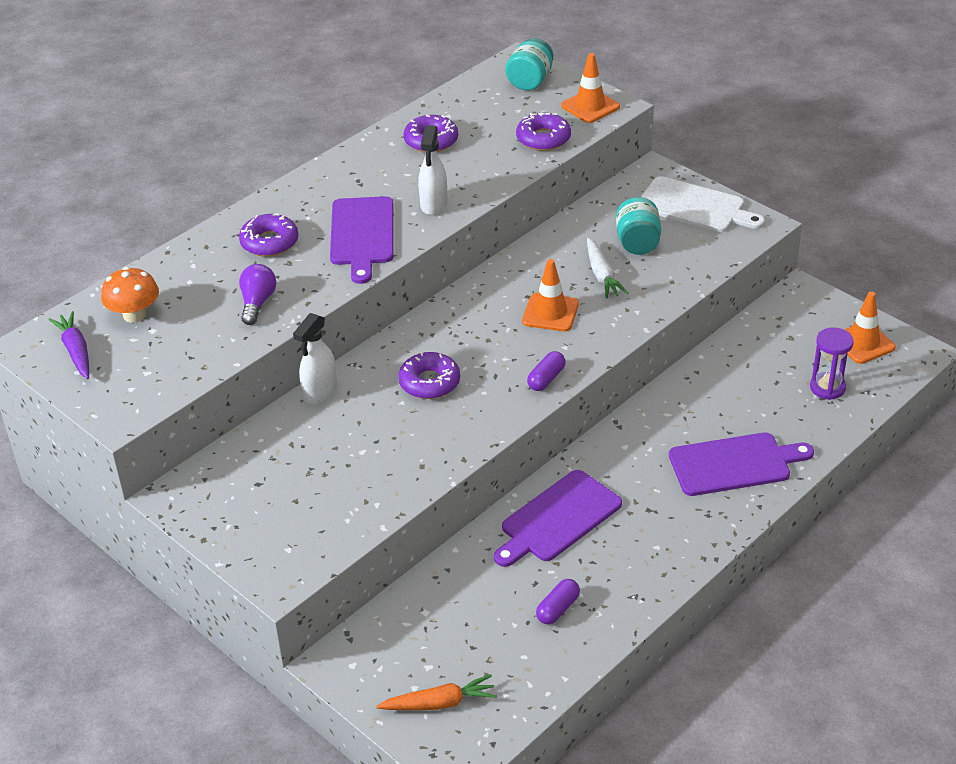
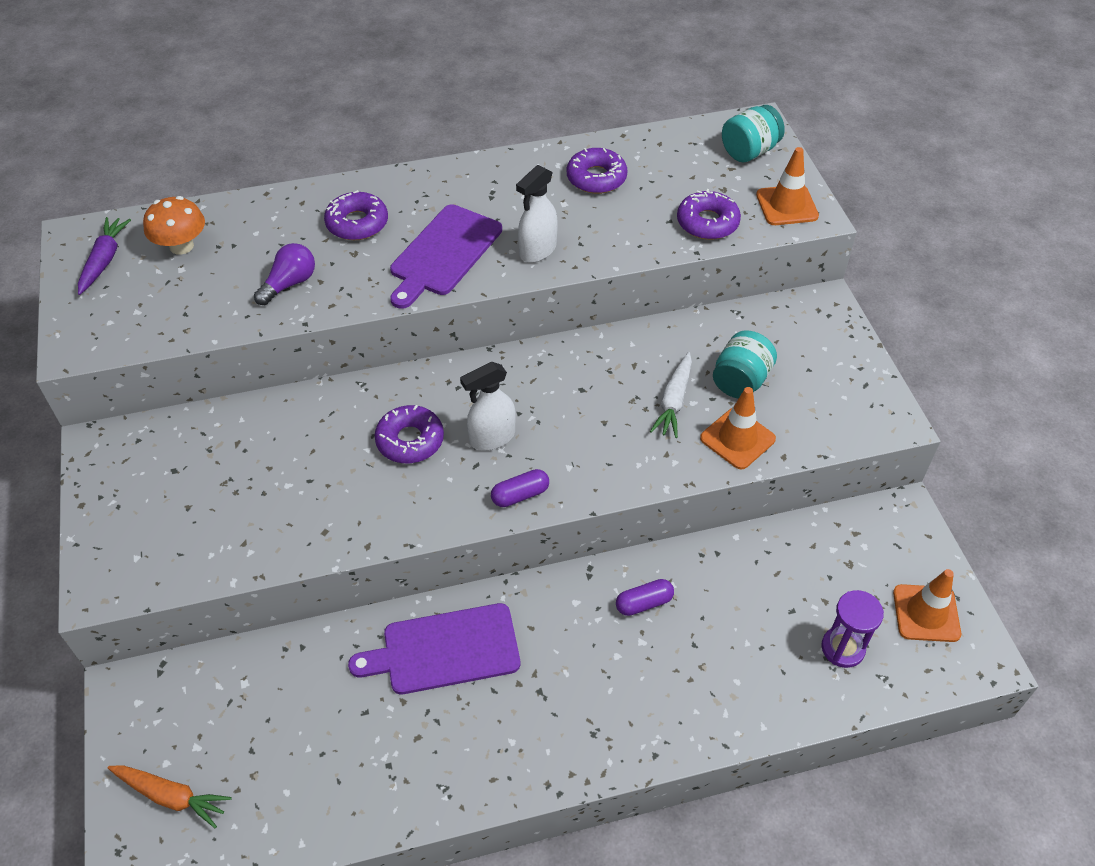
camera: 30 degrees right, 10 degrees up
white spray bottle [293,313,337,404] -> white spray bottle moved to [460,362,515,451]
orange traffic cone [522,259,579,331] -> orange traffic cone moved to [700,387,776,469]
purple capsule [536,579,580,625] -> purple capsule moved to [616,579,674,616]
white cutting board [641,176,765,232] -> none
purple cutting board [669,432,814,496] -> none

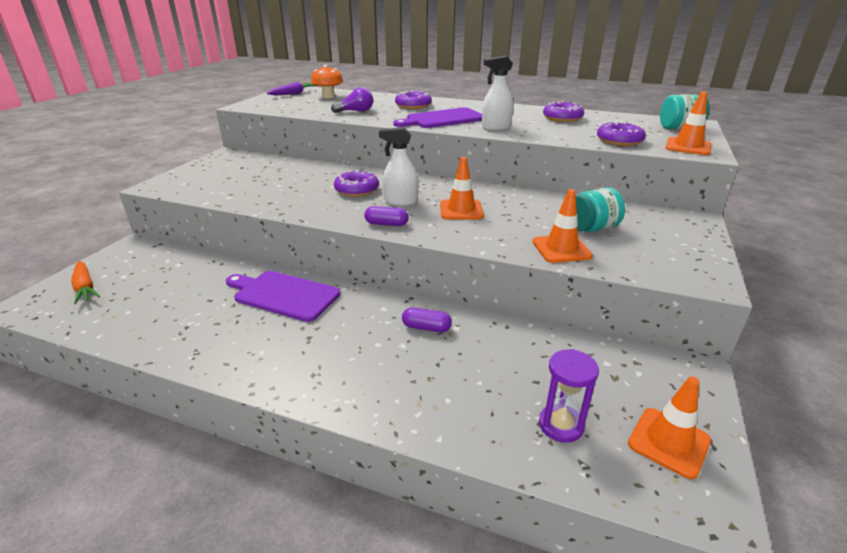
camera: 35 degrees right, 20 degrees down
white carrot [650,352,692,438] -> none
none -> orange traffic cone [440,157,484,220]

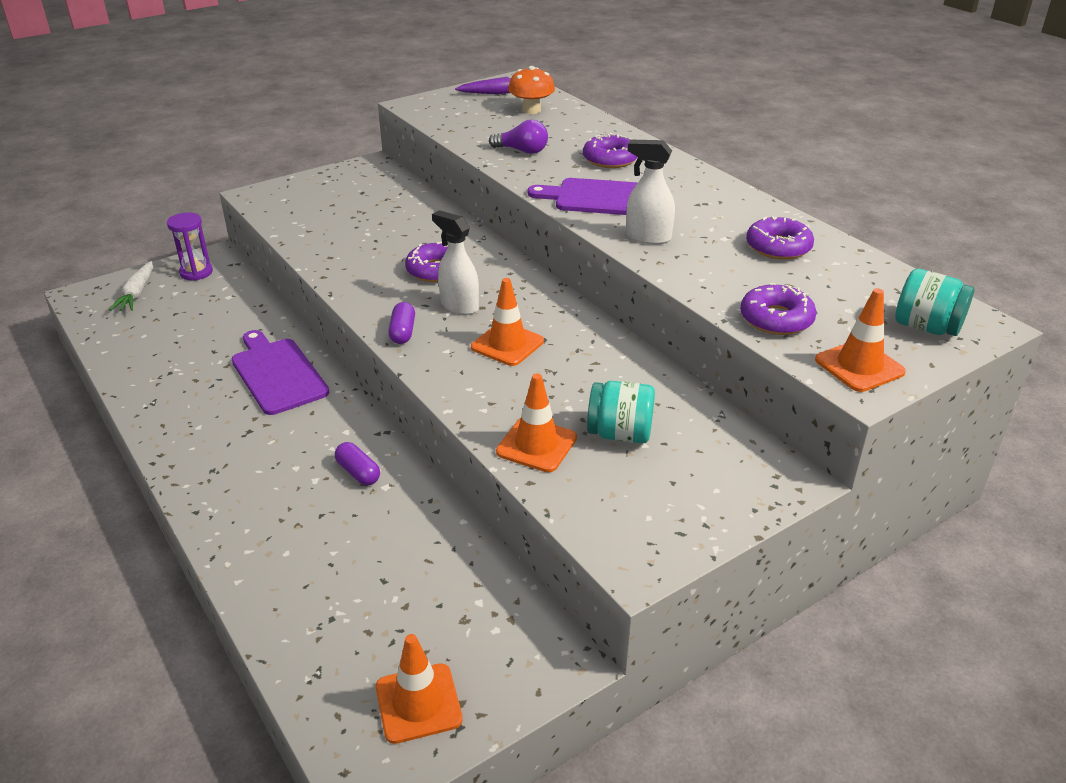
camera: 35 degrees right, 5 degrees up
orange carrot [71,261,100,304] -> white carrot [109,261,153,311]
purple capsule [364,206,409,226] -> purple capsule turned 45 degrees clockwise [388,302,415,344]
purple hourglass [539,349,599,443] -> purple hourglass moved to [167,212,213,281]

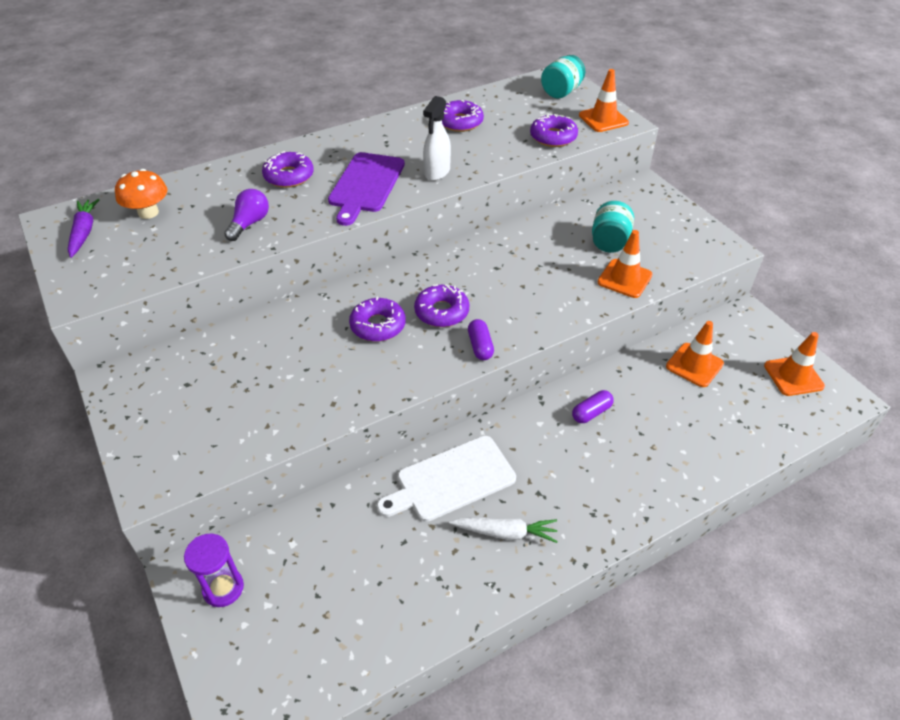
camera: 85 degrees left, 10 degrees up
white carrot [109,261,153,311] -> white carrot moved to [449,517,558,543]
purple cutting board [232,330,329,415] -> white cutting board [377,436,516,522]
purple capsule [388,302,415,344] -> purple capsule turned 75 degrees clockwise [468,319,494,360]
white spray bottle [432,210,479,315] -> purple donut [414,284,469,327]
orange traffic cone [471,278,544,366] -> orange traffic cone moved to [666,321,724,387]

